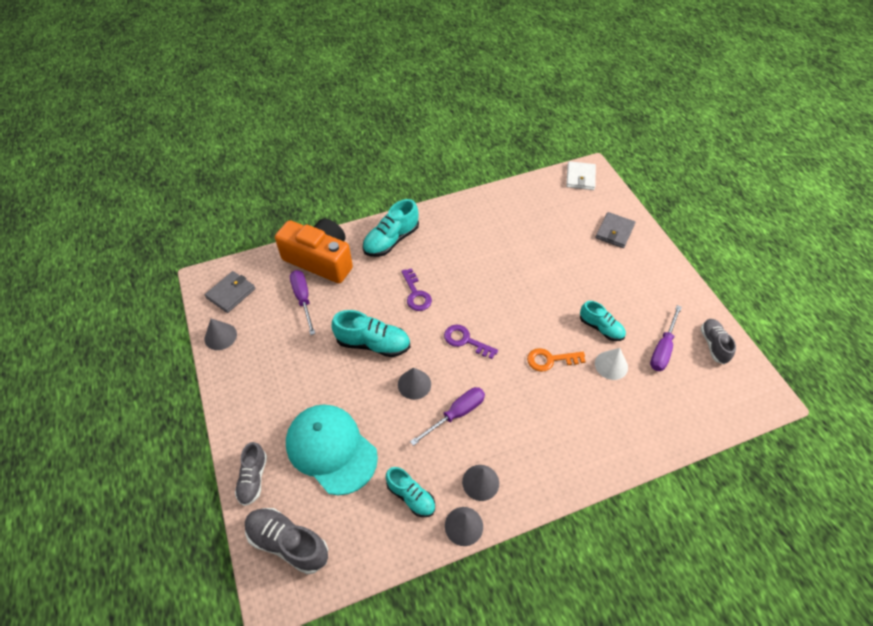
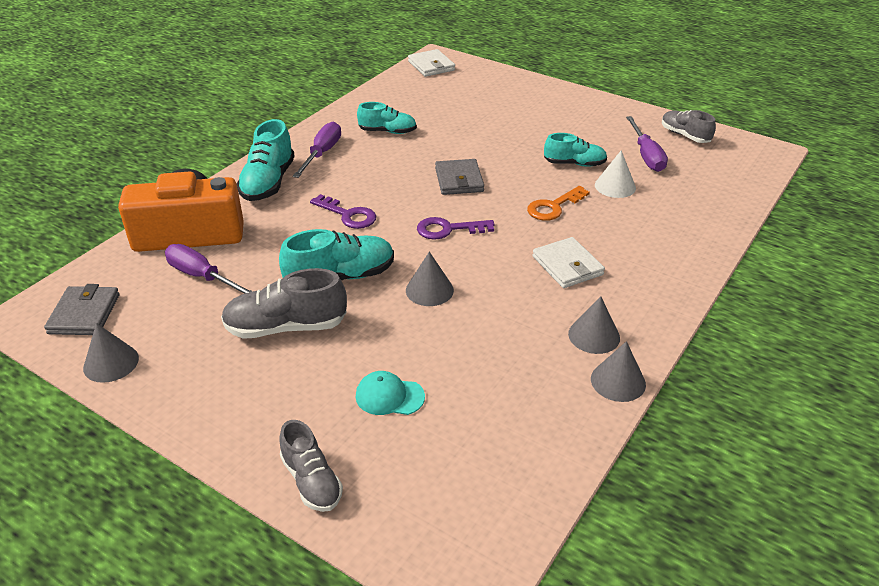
camera: 35 degrees left, 15 degrees down
grey shoe [245,508,328,574] -> grey shoe moved to [221,268,347,339]
turquoise cap [286,404,378,495] -> turquoise cap [356,371,425,415], size x0.45
turquoise shoe [386,467,435,517] -> turquoise shoe moved to [357,102,417,134]
purple screwdriver [410,387,485,446] -> purple screwdriver moved to [293,122,341,178]
grey wallet [596,212,635,248] -> grey wallet moved to [435,159,484,195]
none -> white wallet [532,237,605,288]

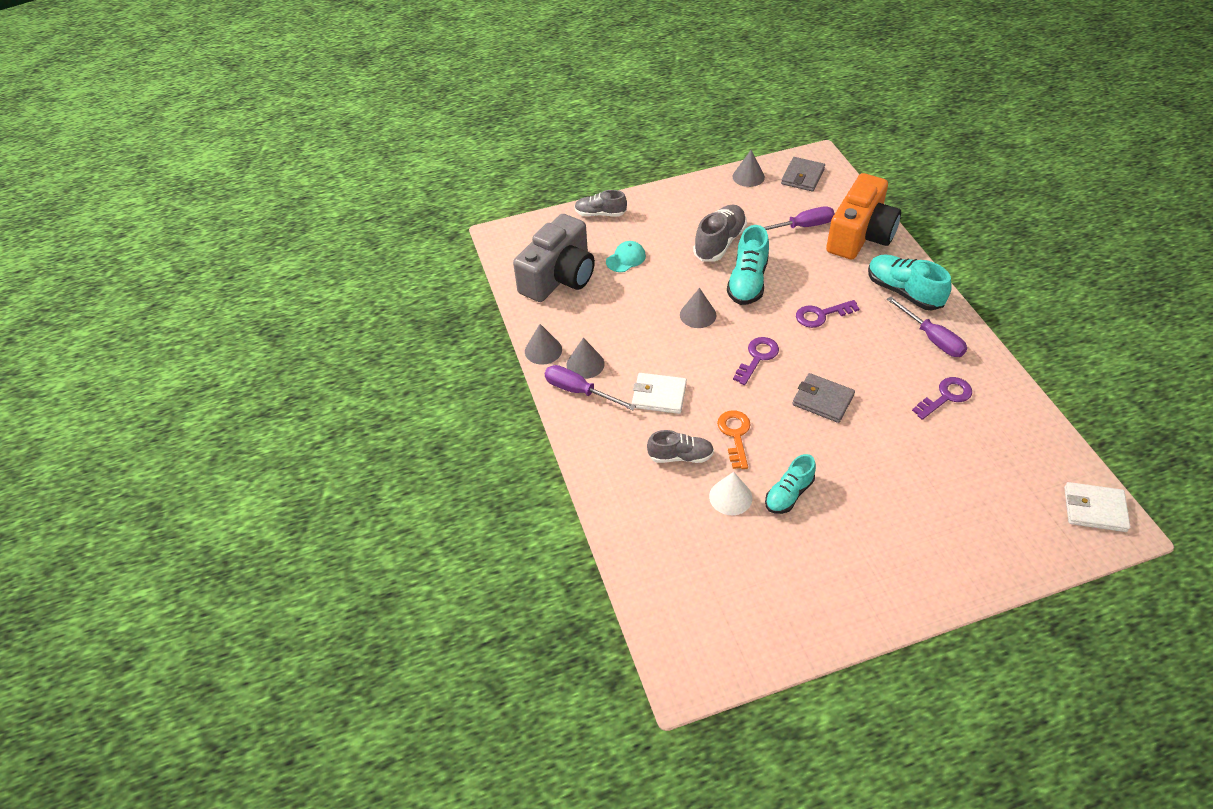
camera: 130 degrees right, 10 degrees up
grey wallet [44,284,119,335] -> grey wallet turned 75 degrees clockwise [781,157,825,192]
turquoise shoe [357,102,417,134] -> purple key [912,377,972,420]
purple screwdriver [626,116,668,172] -> purple screwdriver moved to [545,365,636,410]
grey shoe [662,110,716,143] -> grey shoe moved to [647,430,714,463]
none -> grey camera [513,214,595,302]

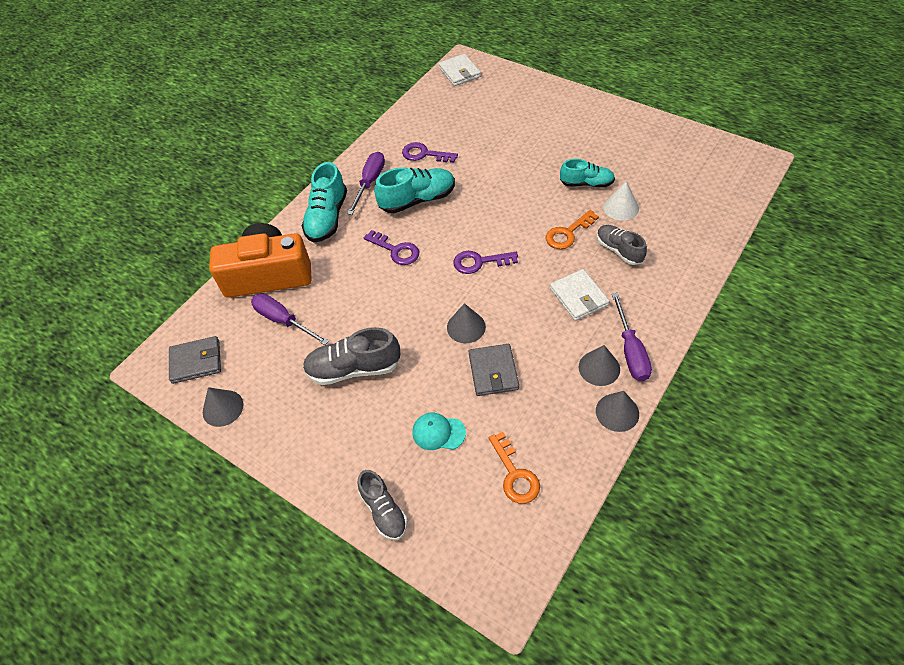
camera: 125 degrees left, 5 degrees up
grey camera [513,214,595,302] -> orange key [489,432,540,504]
turquoise shoe [727,225,769,305] -> turquoise shoe moved to [374,167,455,213]
grey wallet [792,373,855,423] -> grey wallet moved to [469,344,519,396]

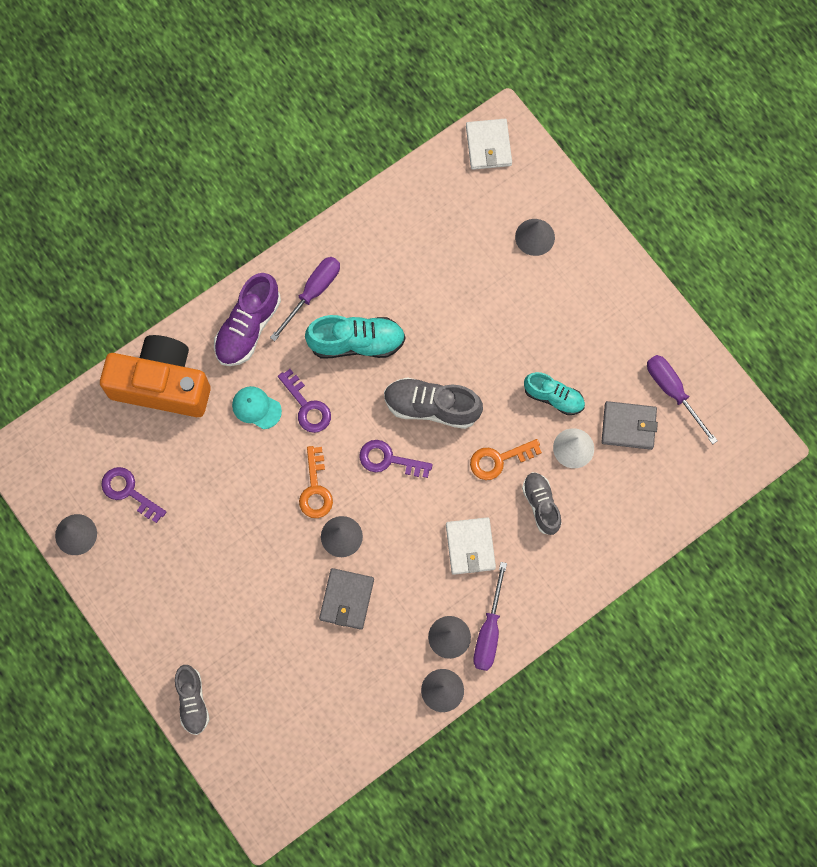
camera: 15 degrees right, 20 degrees up
grey wallet [169,336,221,384] -> grey wallet moved to [601,401,658,450]
purple screwdriver [251,294,329,345] -> purple screwdriver moved to [647,355,718,444]
turquoise shoe [302,162,347,242] -> purple shoe [214,273,281,366]
grey shoe [303,327,401,385] -> grey shoe moved to [384,377,483,429]
purple key [402,142,458,163] -> purple key moved to [101,467,166,523]
turquoise cap [412,413,466,450] -> turquoise cap moved to [232,386,282,429]
orange key [489,432,540,504] -> orange key moved to [299,446,333,518]
none -> grey cone [515,219,555,256]

